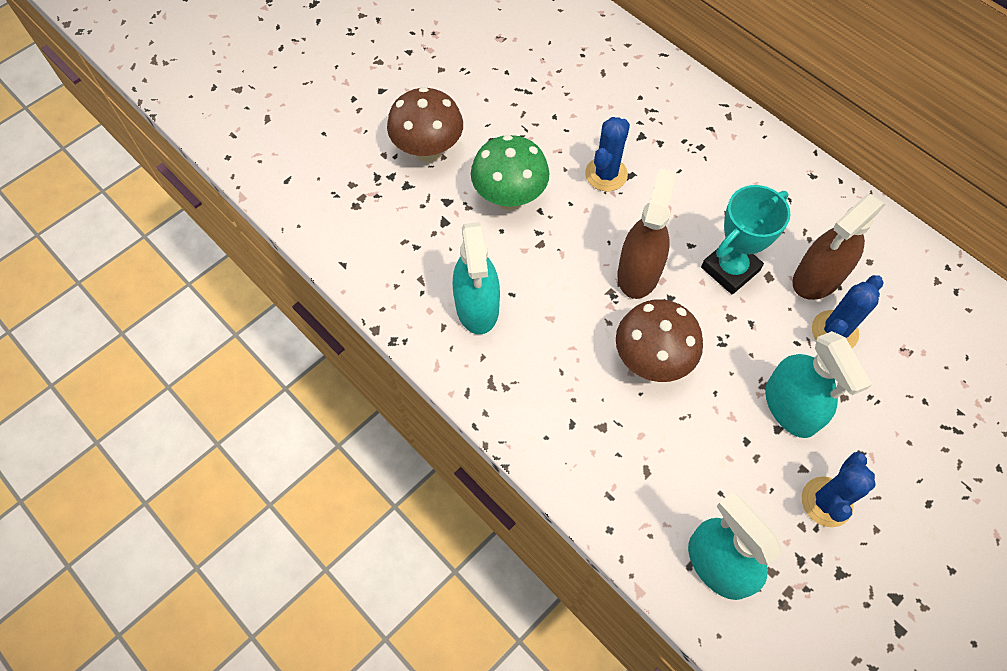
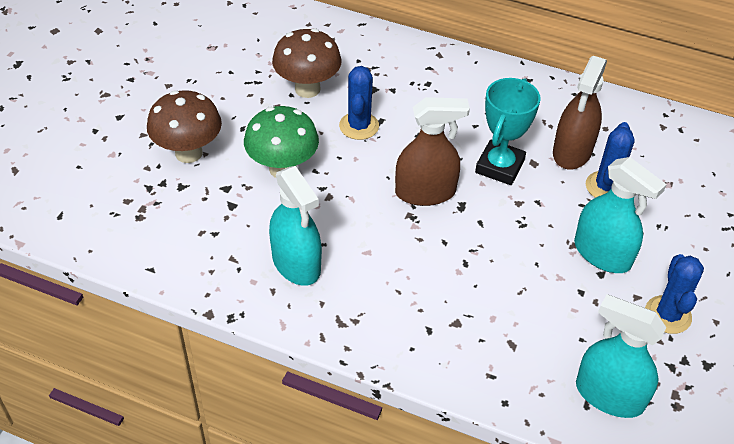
camera: 25 degrees left, 15 degrees down
brown mushroom [616,299,703,382] -> brown mushroom moved to [272,28,342,98]
brown spray bottle [618,168,676,299] -> brown spray bottle turned 90 degrees clockwise [395,97,470,206]

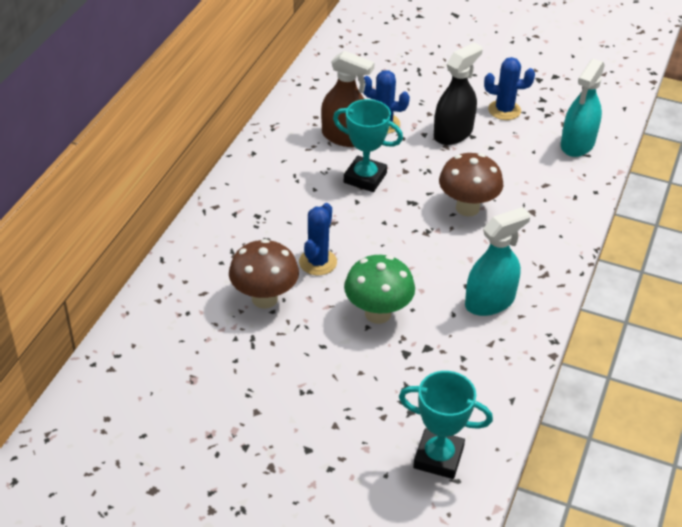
camera: 90 degrees left, 5 degrees down
brown mushroom [147,90,222,163] -> brown mushroom moved to [439,153,503,216]
blue cactus [339,66,379,140] -> blue cactus turned 75 degrees counterclockwise [299,203,337,275]
brown spray bottle [395,97,470,206] -> none
turquoise spray bottle [574,157,667,273] -> black spray bottle [434,43,483,145]
none -> turquoise trophy [399,371,493,479]

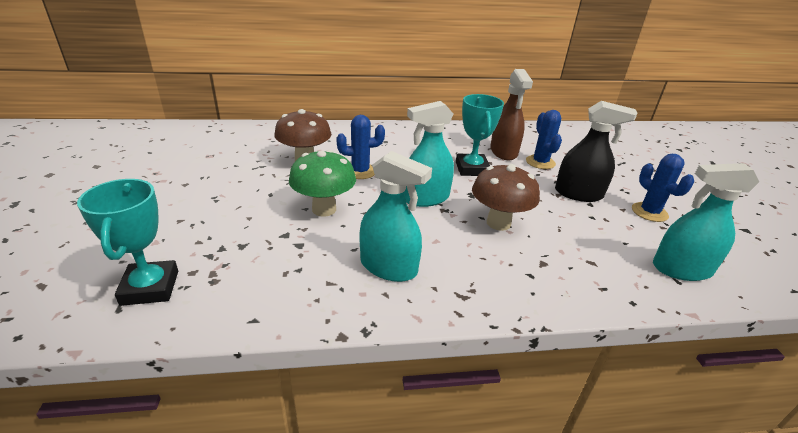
camera: 60 degrees right, 10 degrees down
none -> turquoise spray bottle [404,101,454,207]

